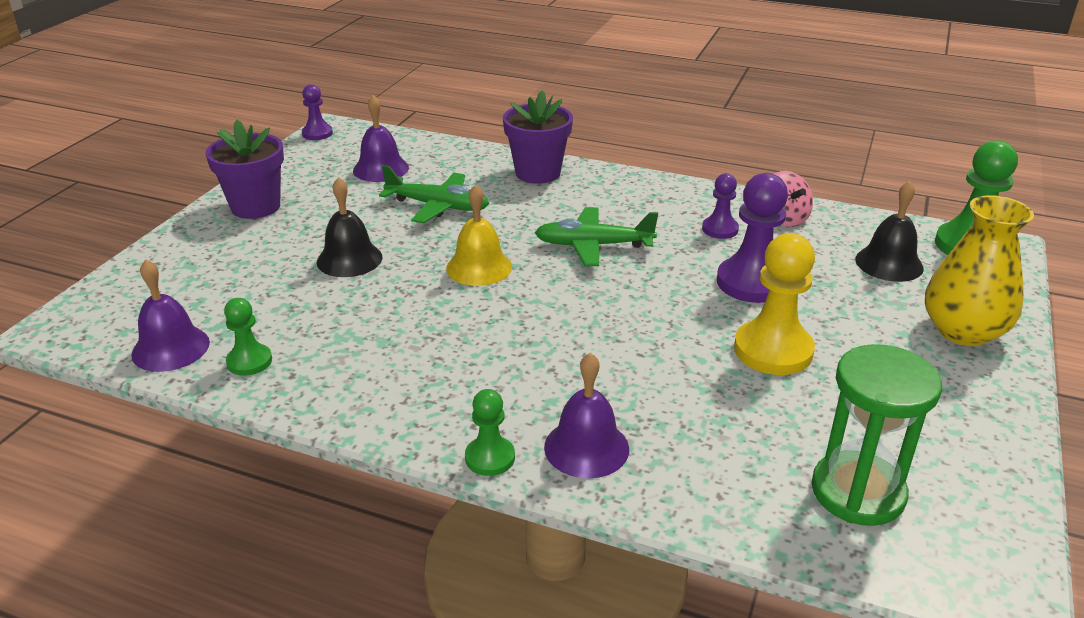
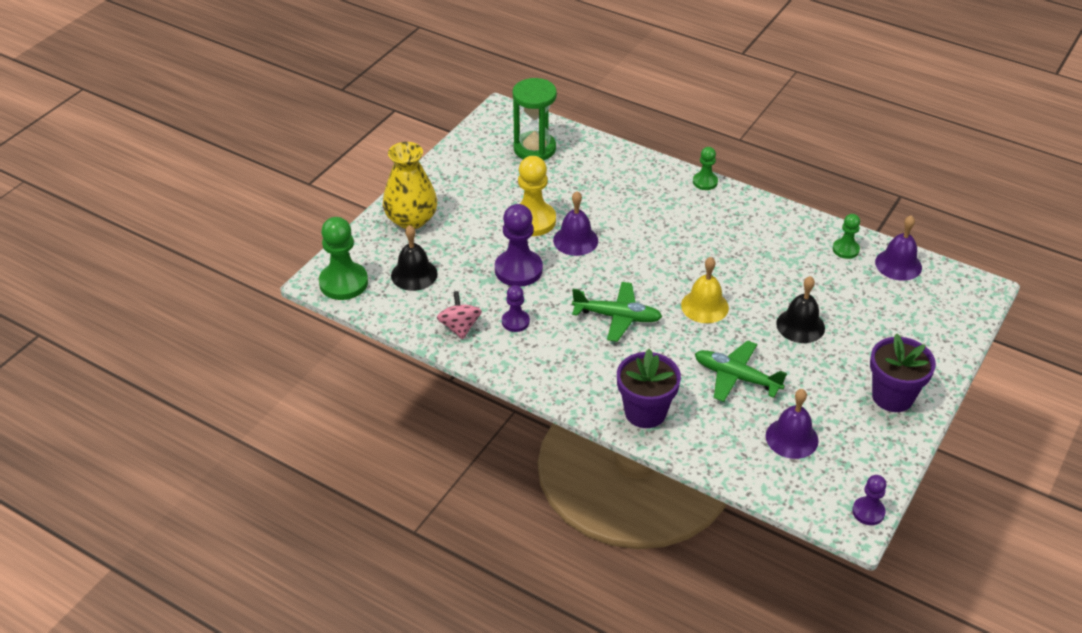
camera: 170 degrees left, 10 degrees up
purple bell [544,353,629,479] -> purple bell moved to [553,191,598,256]

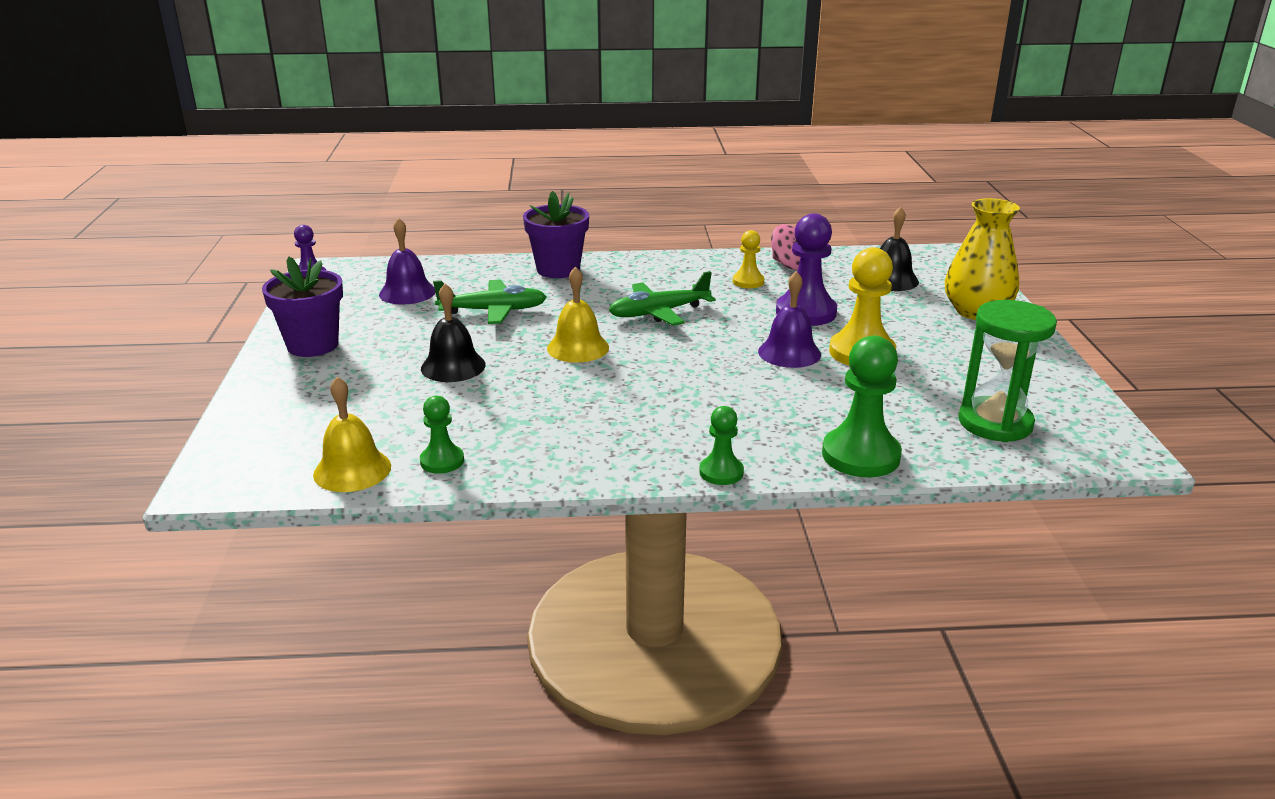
camera: 145 degrees right, 15 degrees down
green pawn [319,217,368,300] -> green pawn moved to [822,335,902,477]
purple pawn [502,285,530,332] -> yellow pawn [733,230,764,288]
purple bell [875,215,922,281] -> yellow bell [313,376,391,492]

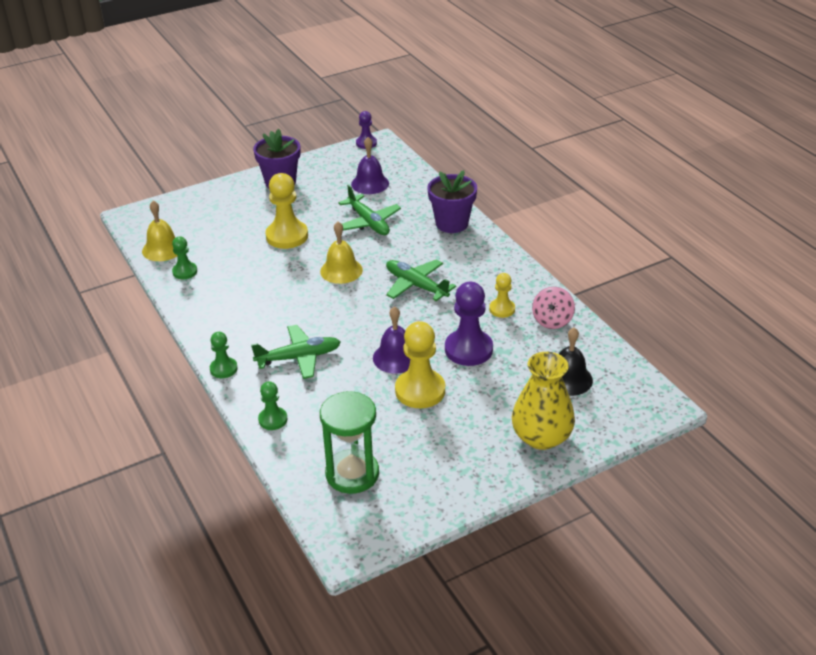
camera: 65 degrees right, 10 degrees up
black bell [421,284,486,382] -> yellow pawn [265,173,308,249]
green pawn [822,335,902,477] -> green pawn [258,381,288,430], size x0.56
none -> green plane [251,325,341,379]

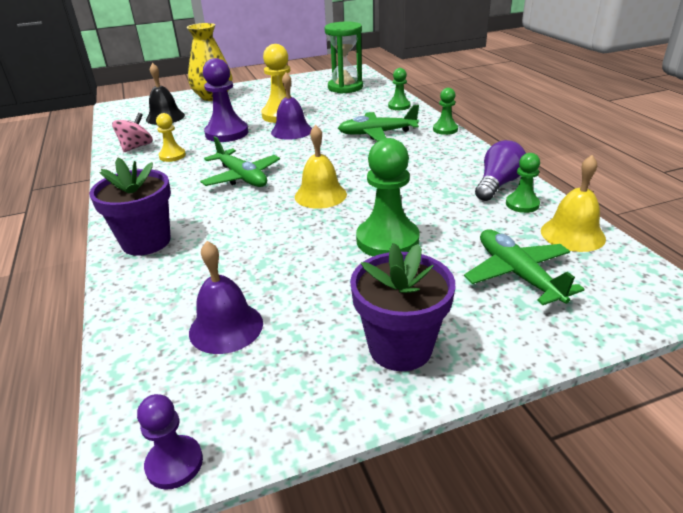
camera: 170 degrees left, 5 degrees down
yellow pawn [265,173,308,249] -> green pawn [356,138,420,257]
green plane [338,185,401,235] -> green plane moved to [464,229,585,305]
none -> purple light bulb [475,140,526,201]

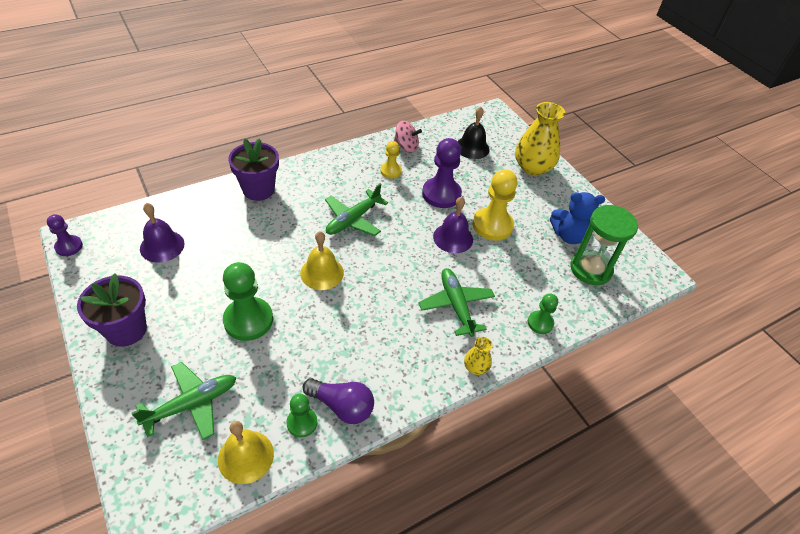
camera: 75 degrees right, 15 degrees up
green pawn [433,88,458,135] -> yellow vase [464,337,492,375]
none -> blue teddy bear [550,192,605,244]

